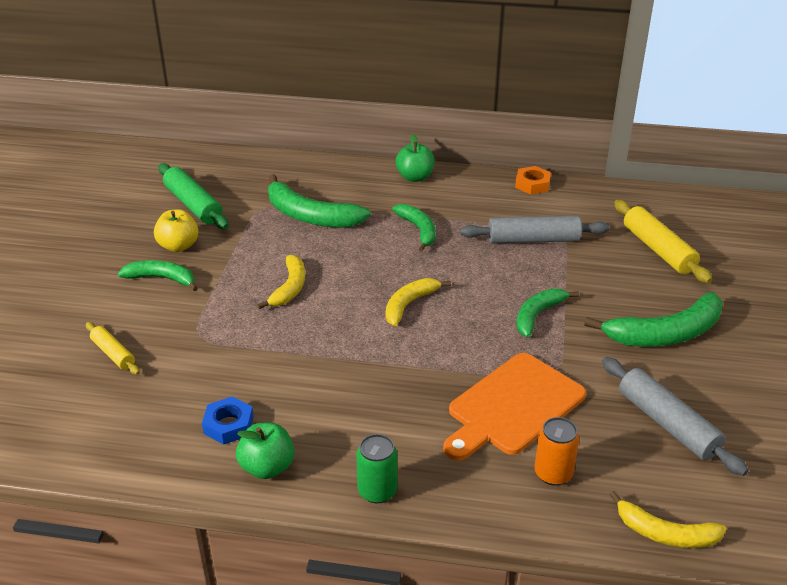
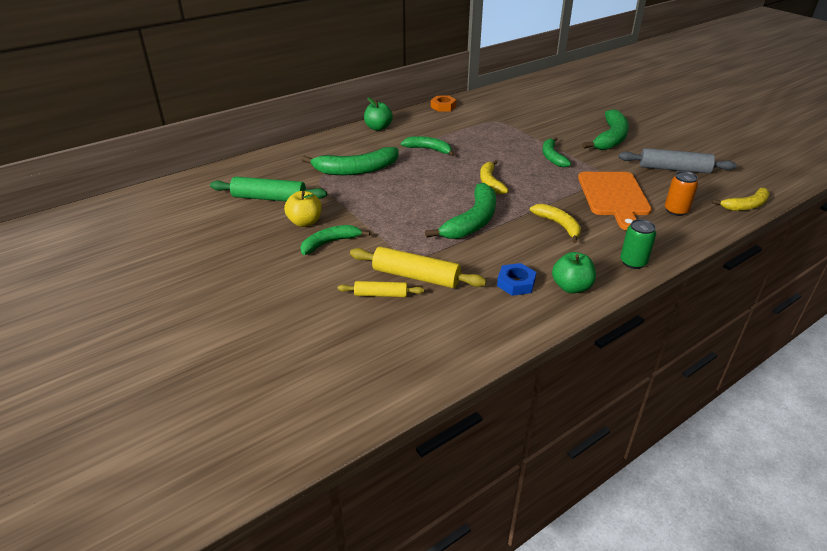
camera: 45 degrees left, 0 degrees up
yellow banana [257,255,305,309] -> yellow banana moved to [530,204,581,243]
grey rolling pin [460,216,609,243] -> none
yellow rolling pin [614,200,712,283] -> yellow rolling pin moved to [350,247,487,288]
none -> green banana [425,183,496,239]

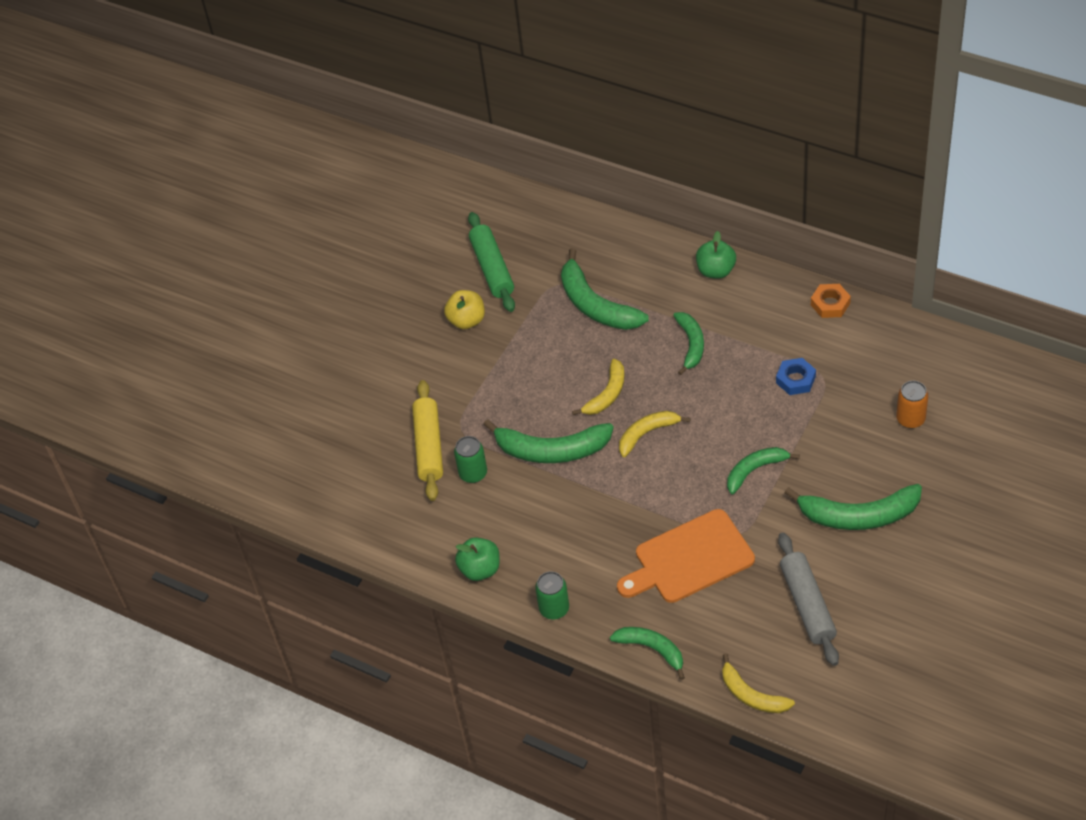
camera: 70 degrees right, 15 degrees up
green banana [300,225,370,255] -> green banana moved to [610,627,685,680]
yellow rolling pin [338,281,424,297] -> none
blue nut [497,263,536,296] -> blue nut moved to [776,358,816,395]
yellow banana [530,204,581,243] -> yellow banana moved to [572,359,625,415]
orange can [665,171,698,216] -> orange can moved to [896,381,928,429]
none -> green can [454,436,487,483]

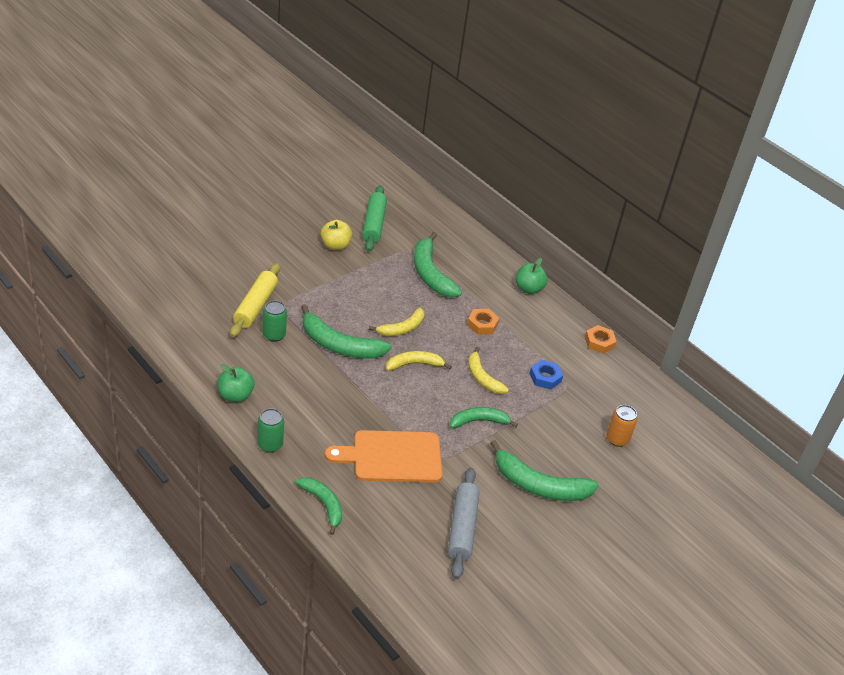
camera: 10 degrees right, 10 degrees down
green banana [673,312,704,375] -> orange nut [467,309,499,334]
yellow banana [722,653,795,713] -> yellow banana moved to [468,347,509,394]

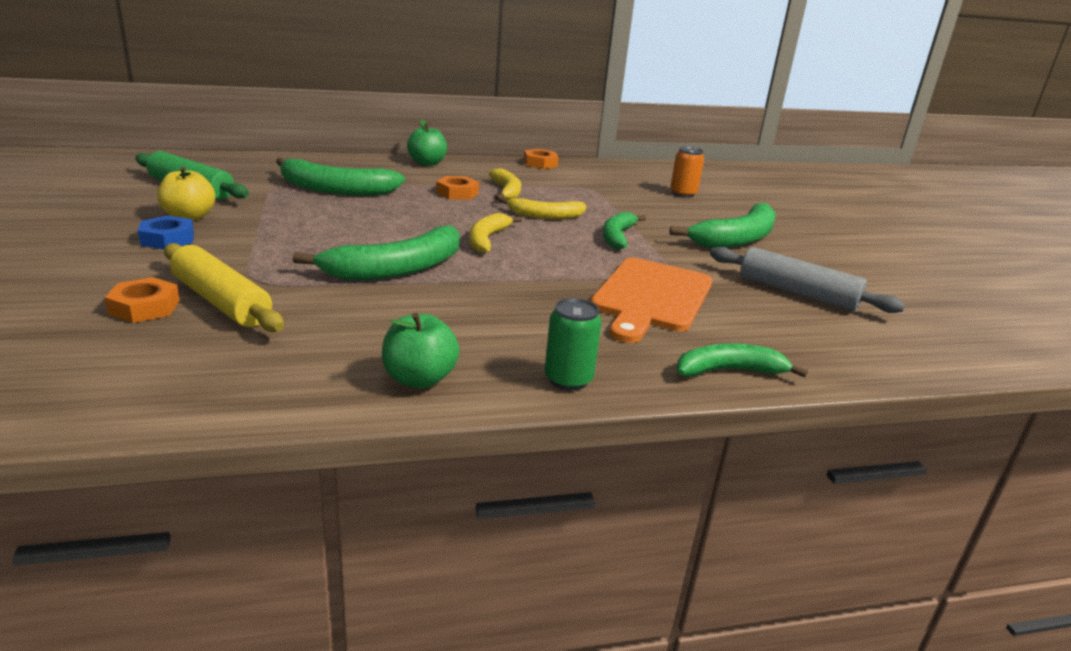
camera: 60 degrees left, 15 degrees down
green can [263,301,287,342] -> none
yellow banana [369,308,424,336] -> yellow banana moved to [489,169,521,200]
blue nut [529,360,563,389] -> blue nut moved to [138,216,194,249]
none -> orange nut [105,277,180,323]

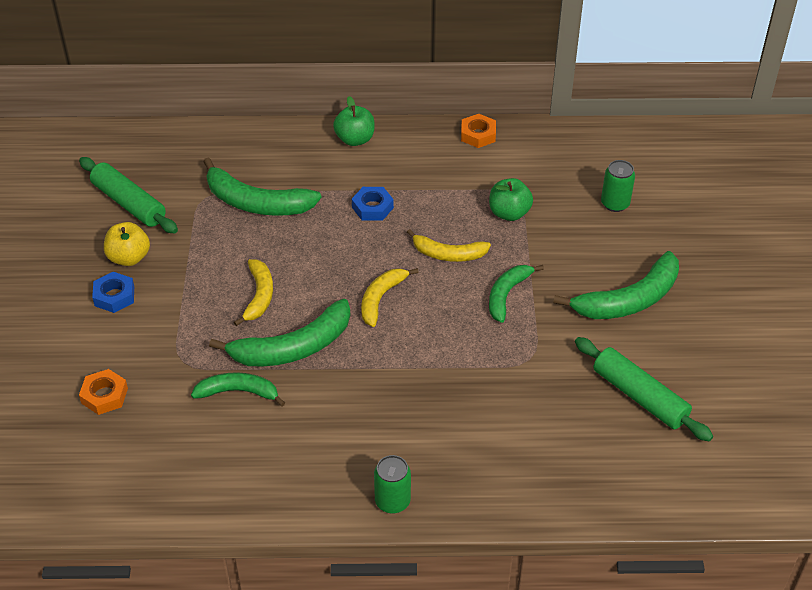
camera: 15 degrees right, 20 degrees up
yellow rolling pin [164,243,284,332] -> none
green apple [382,313,460,388] -> green apple moved to [489,178,533,221]
orange nut [436,176,479,200] -> blue nut [352,187,394,221]
yellow banana [489,169,521,200] -> yellow banana moved to [234,259,273,326]
orange cutting board [591,258,712,343] -> none
orange can [670,147,704,198] -> green can [601,160,635,212]
green banana [676,343,808,378] -> green banana moved to [191,372,285,406]
grey rolling pin [710,247,905,313] -> green rolling pin [575,337,713,442]

